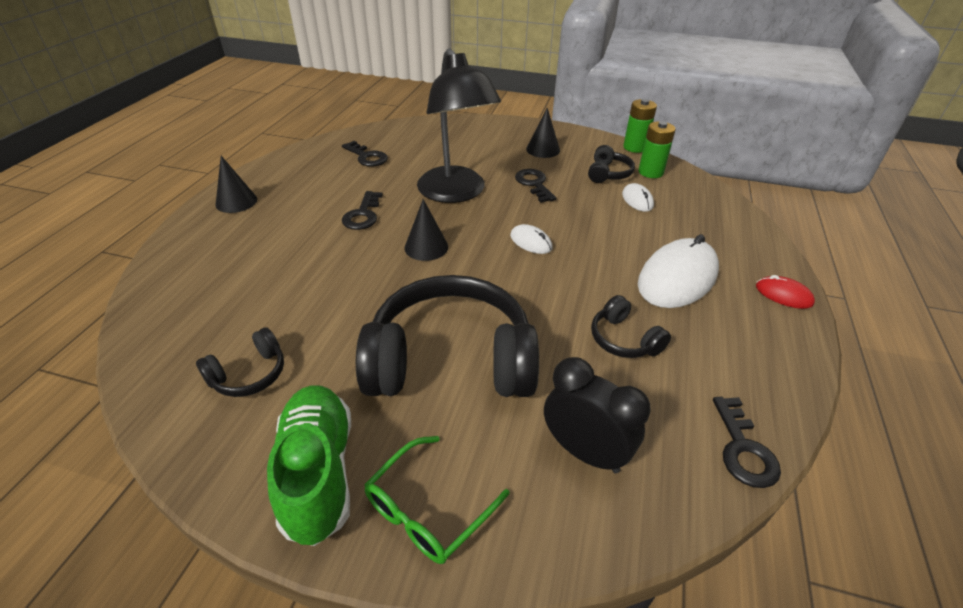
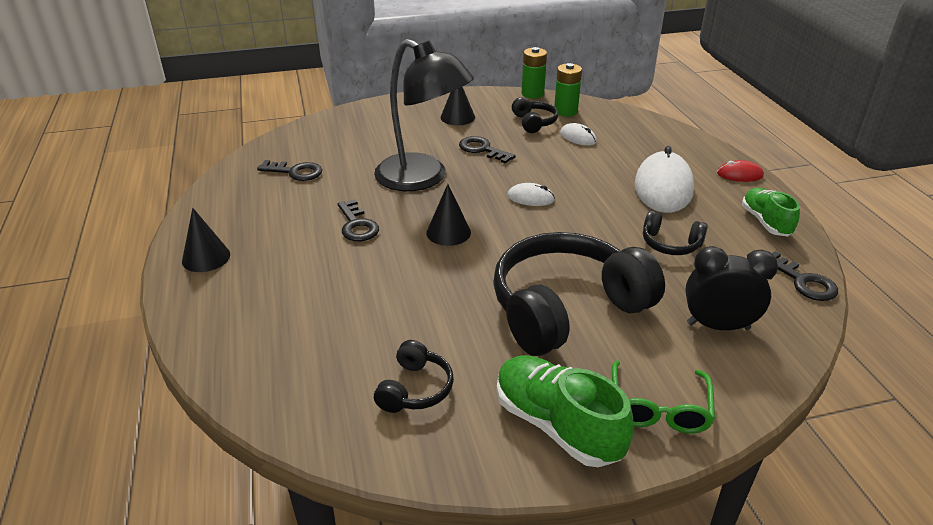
camera: 30 degrees left, 5 degrees down
none -> green shoe [742,188,800,236]

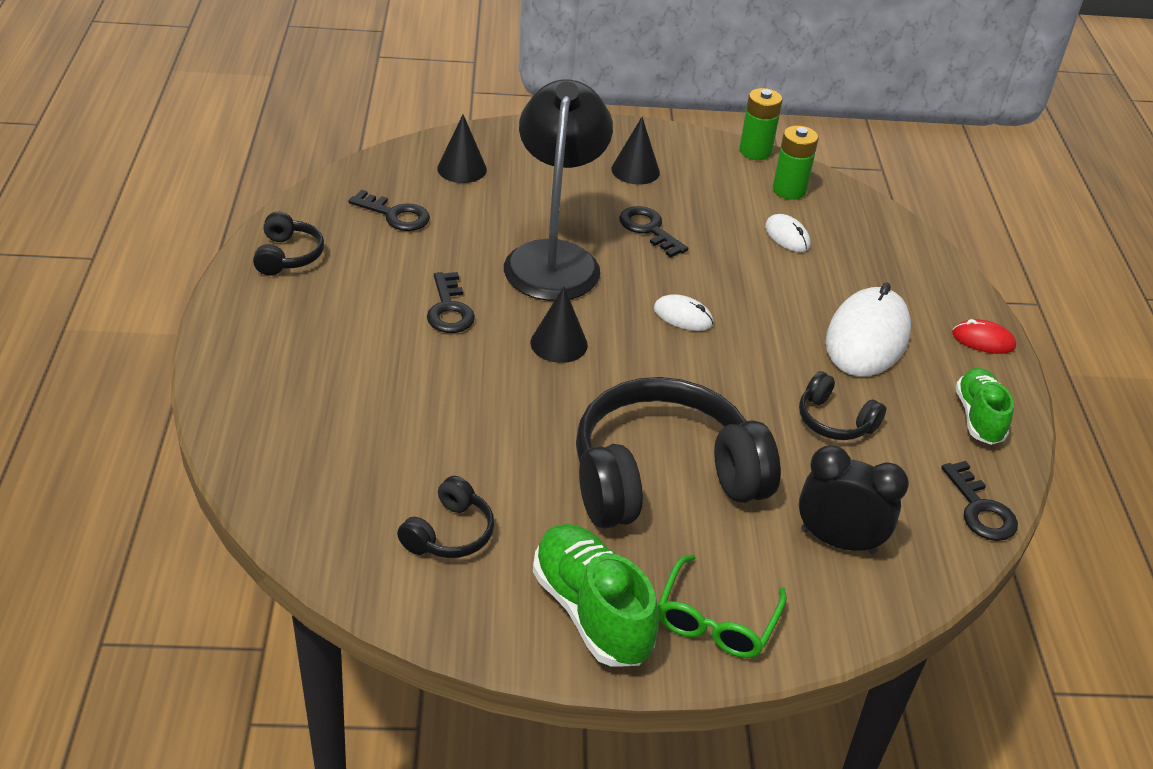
camera: 10 degrees right, 5 degrees up
black cone [182,208,230,272] -> black cone moved to [437,115,487,183]
black lamp [374,39,474,191] -> black lamp turned 135 degrees counterclockwise [504,79,613,301]
black headphones [512,97,558,133] -> black headphones moved to [253,212,324,275]

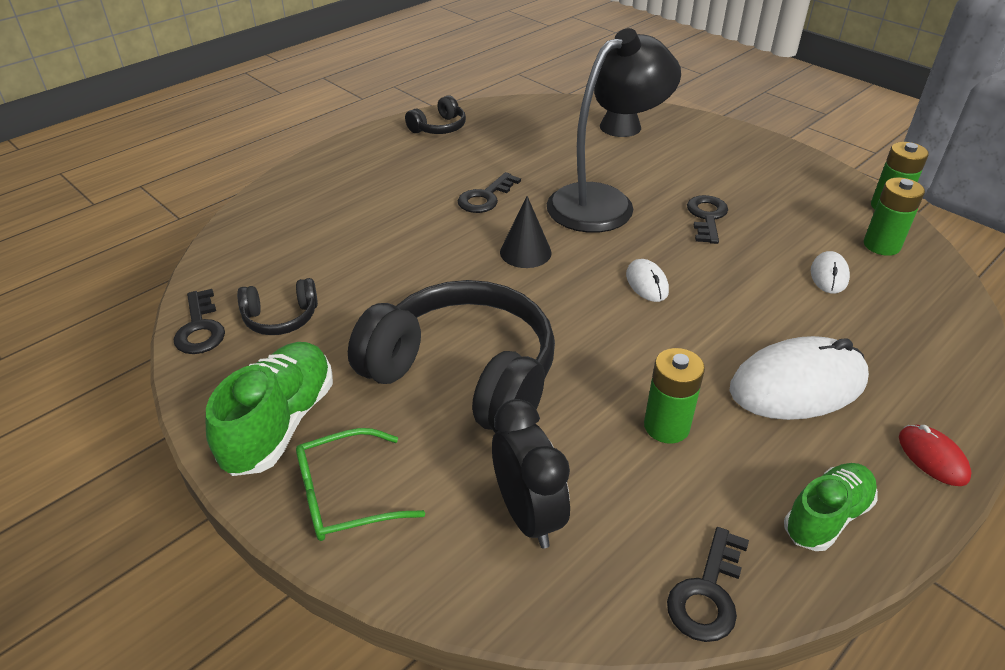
camera: 50 degrees right, 0 degrees up
black key [349,190,430,231] -> black key moved to [174,289,225,354]
black cone [611,117,660,185] -> none
black headphones [799,371,886,440] -> green battery [644,348,705,444]

